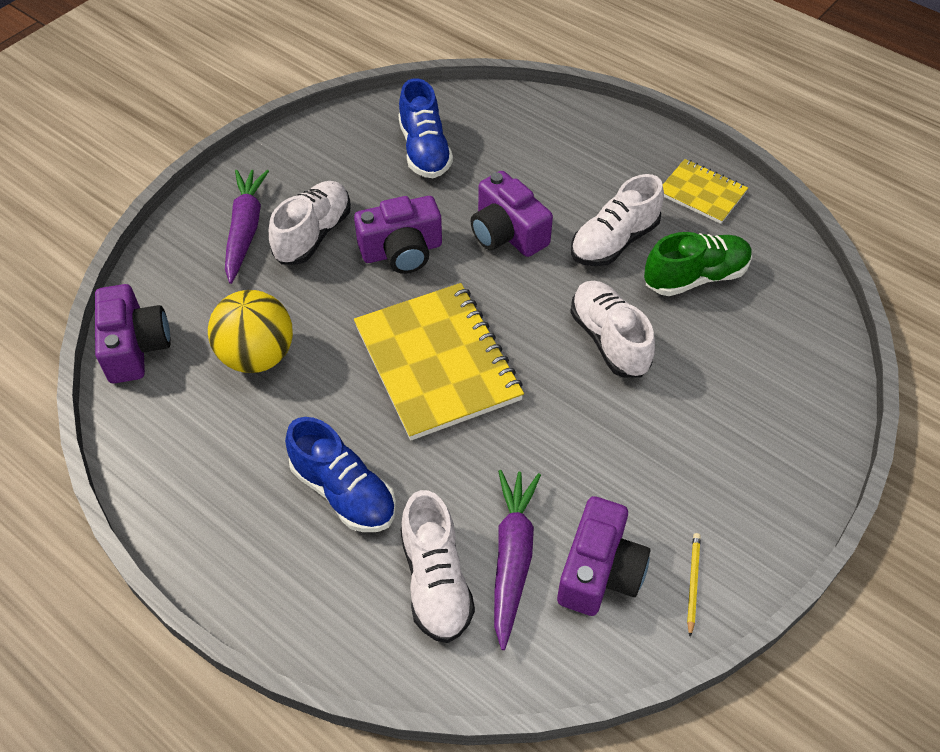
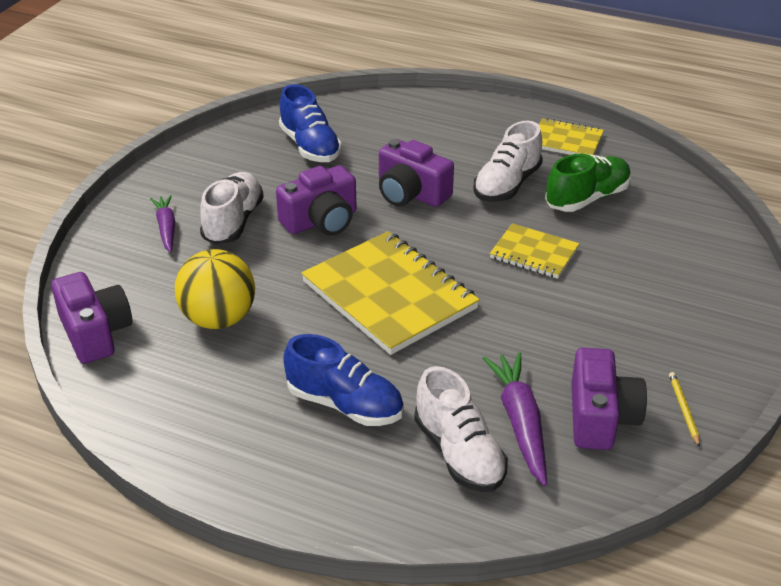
camera: 15 degrees left, 15 degrees down
purple carrot [225,170,269,284] -> purple carrot [150,195,175,253], size x0.65
white shoe [570,281,655,378] -> yellow notebook [490,223,579,279]

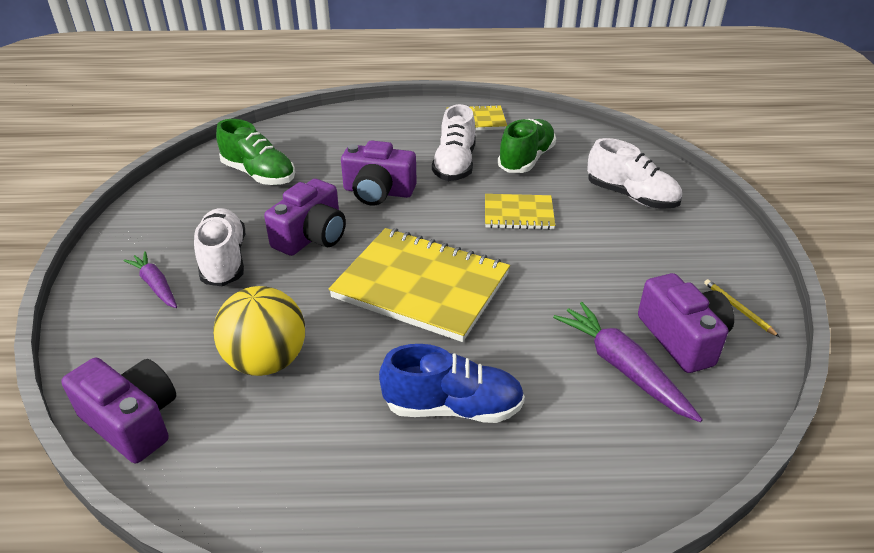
camera: 25 degrees left, 0 degrees up
blue shoe [279,84,342,162] -> green shoe [216,119,295,185]
white shoe [414,366,508,492] -> white shoe moved to [587,138,682,209]

